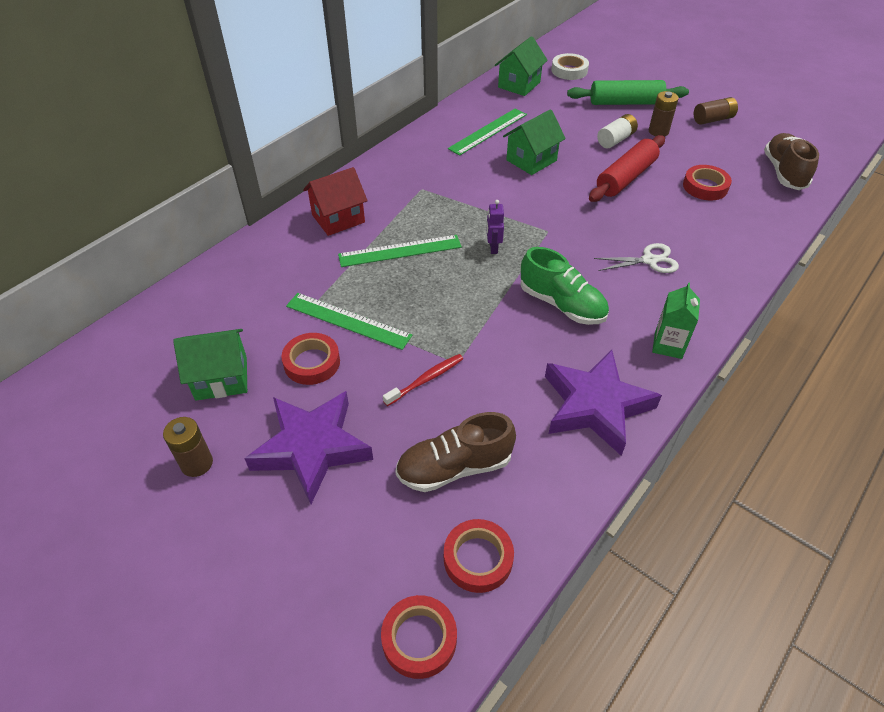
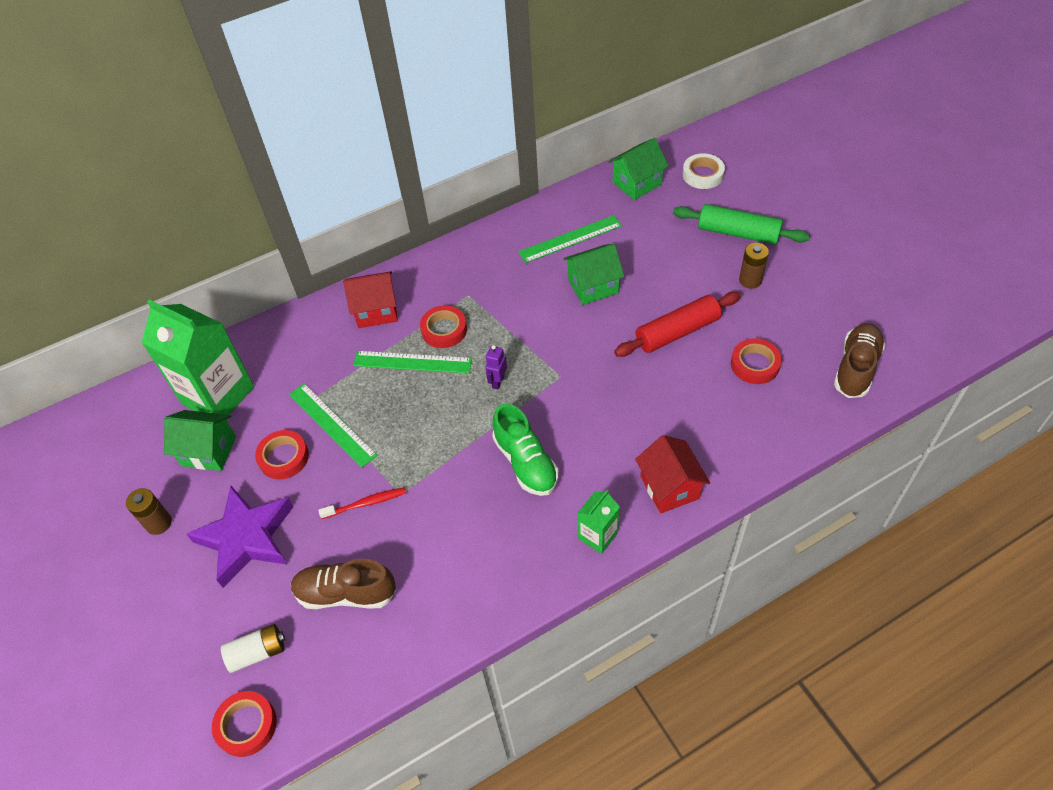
camera: 25 degrees right, 5 degrees up
red tape [444,519,514,593] -> red tape moved to [420,305,467,348]
purple star [545,350,662,456] -> none
white scissors [594,243,679,273] -> none
white battery [597,114,638,148] -> white battery moved to [221,624,285,673]
brown battery [694,97,738,125] -> none
none -> green carton [141,300,254,415]
none -> red house [635,435,710,513]

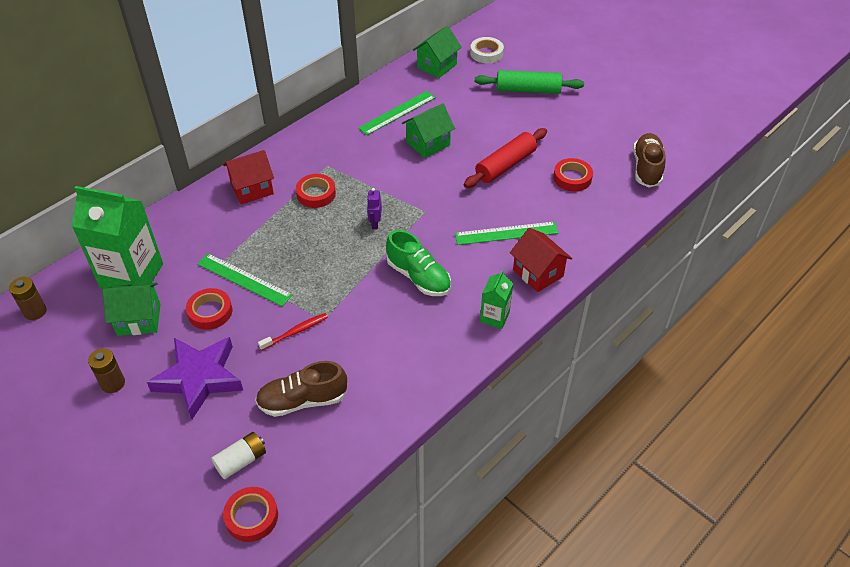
camera: 20 degrees left, 5 degrees down
green ruler [353,351,472,374] -> green ruler moved to [455,222,558,245]
brown battery [739,243,769,289] -> brown battery moved to [9,277,47,320]

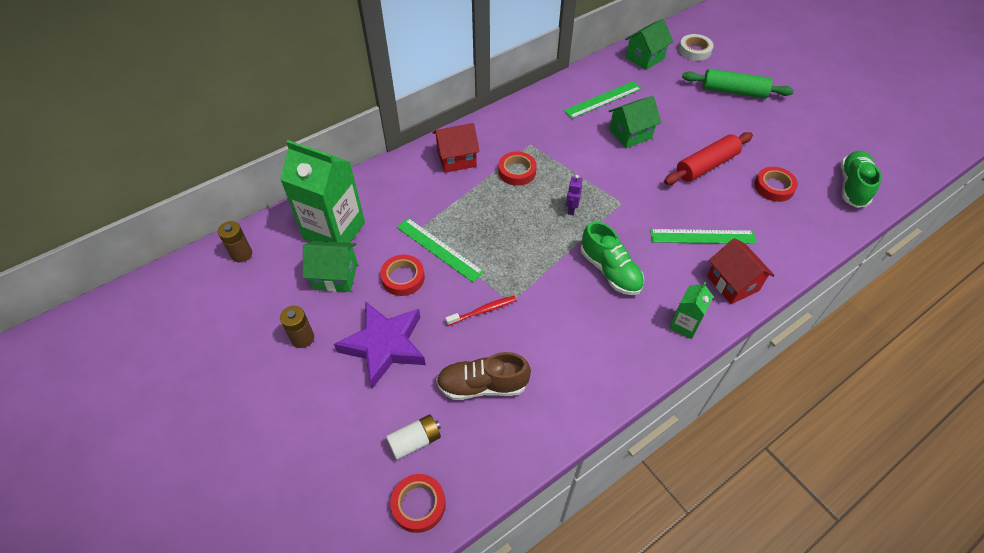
camera: 10 degrees right, 5 degrees up
brown shoe [633,133,666,187] -> green shoe [840,151,882,208]

